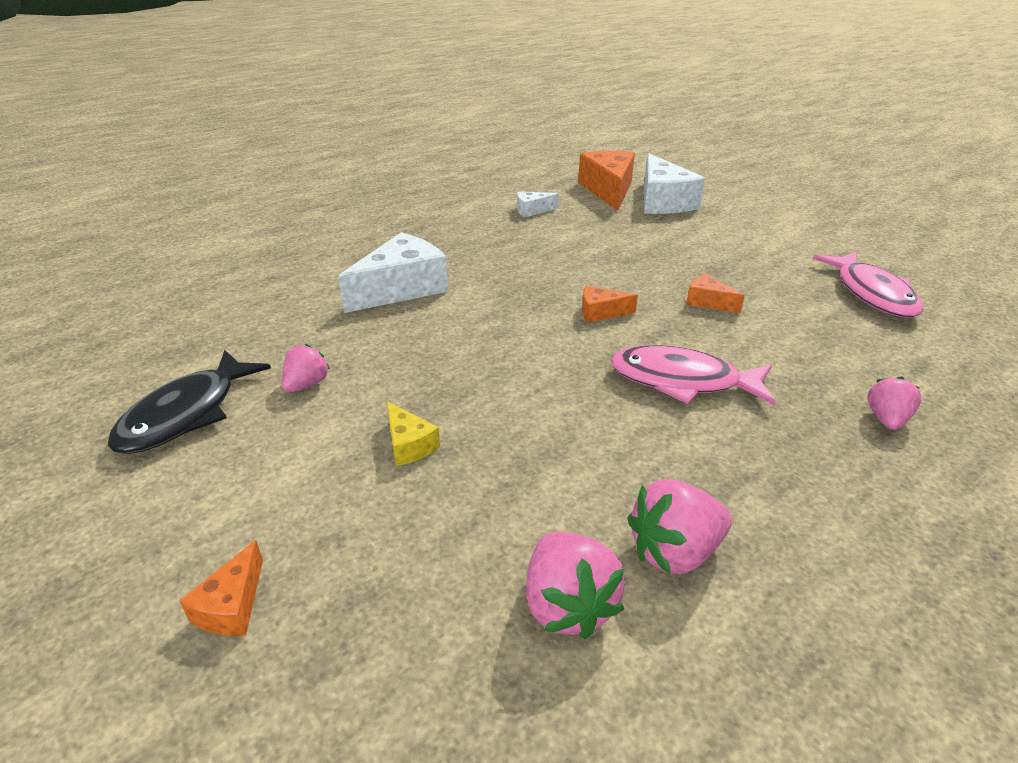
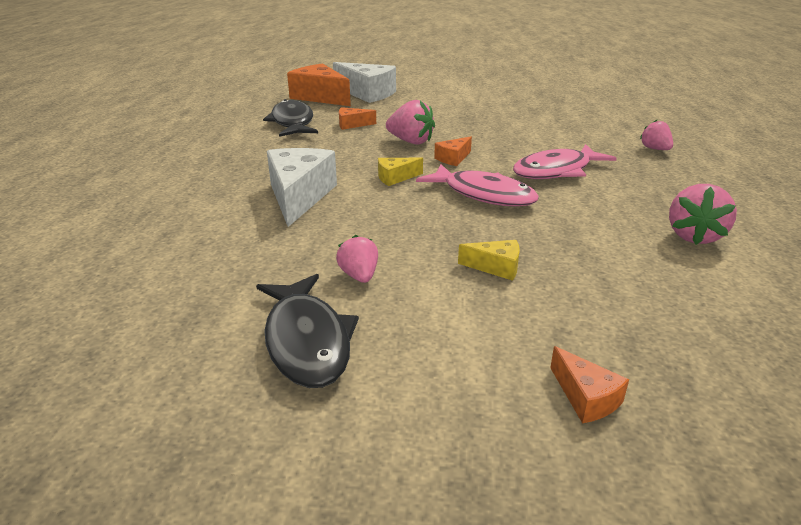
camera: 45 degrees left, 5 degrees down
white cheese [517,191,559,218] -> black fish [263,99,318,137]
pink strawberry [526,532,625,639] -> pink strawberry moved to [386,100,435,145]
orange cheese [686,274,745,313] -> orange cheese moved to [339,107,376,130]
pink fish [813,251,924,318] -> pink fish moved to [416,164,539,207]
none -> yellow cheese [378,158,423,186]

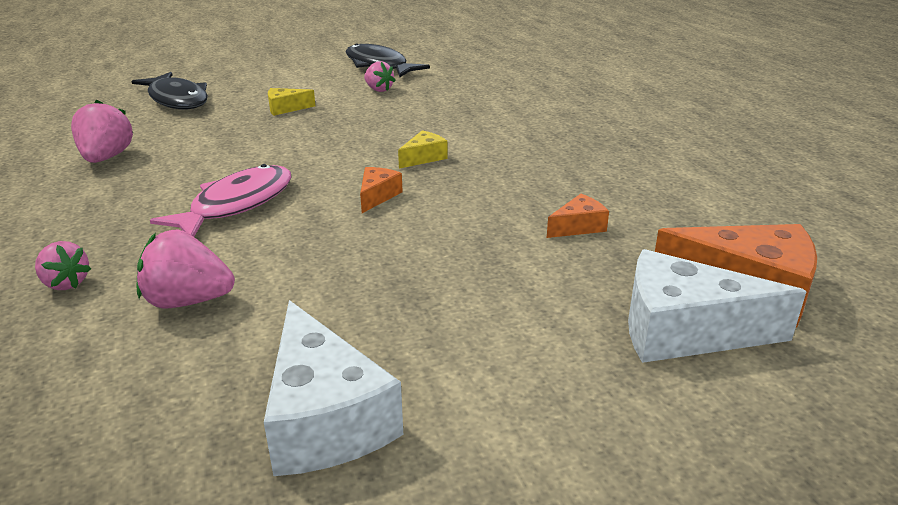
camera: 155 degrees right, 0 degrees up
black fish [263,99,318,137] -> black fish moved to [132,72,208,110]
white cheese [267,148,337,227] -> white cheese moved to [264,300,403,476]
pink strawberry [386,100,435,145] -> pink strawberry moved to [137,229,235,308]
pink fish [416,164,539,207] -> none
orange cheese [550,346,629,423] -> none

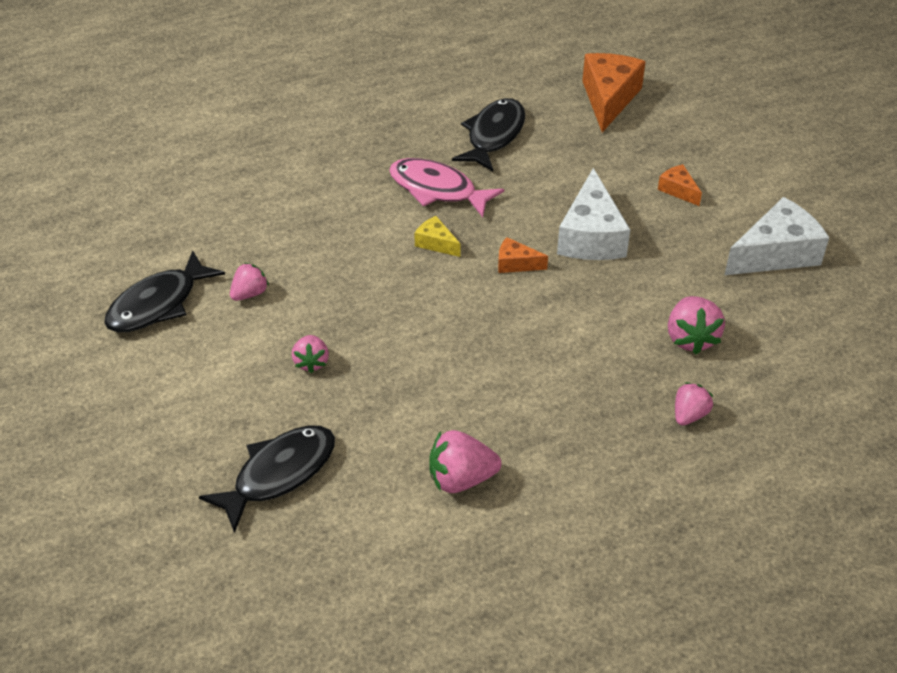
camera: 95 degrees left, 15 degrees up
pink fish [150,164,291,237] -> pink fish moved to [389,158,504,217]
yellow cheese [268,88,315,116] -> pink strawberry [292,335,329,373]
orange cheese [547,194,609,238] -> orange cheese moved to [658,164,702,206]
white cheese [628,249,807,363] -> white cheese moved to [557,168,631,260]
none -> black fish [452,98,525,172]

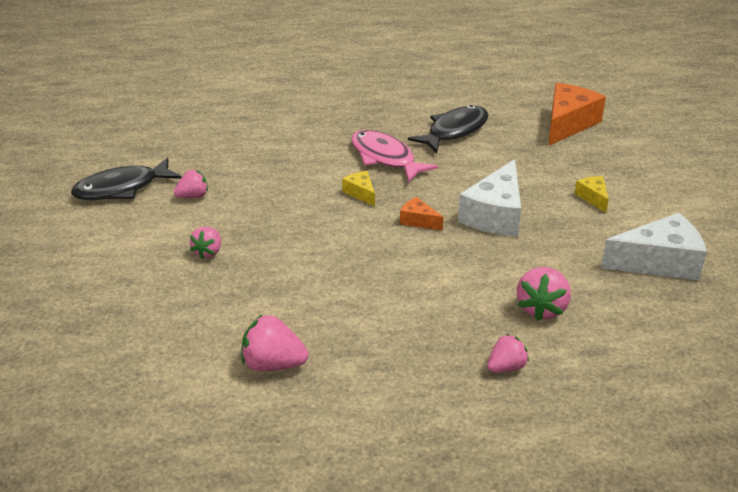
camera: 20 degrees right, 10 degrees down
black fish [199,425,335,533] -> none
orange cheese [658,164,702,206] -> yellow cheese [575,176,609,213]

